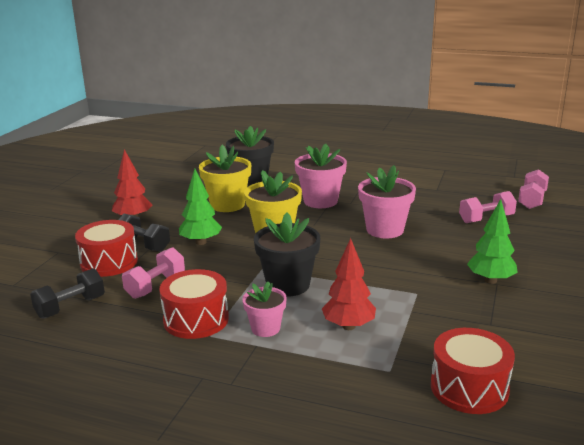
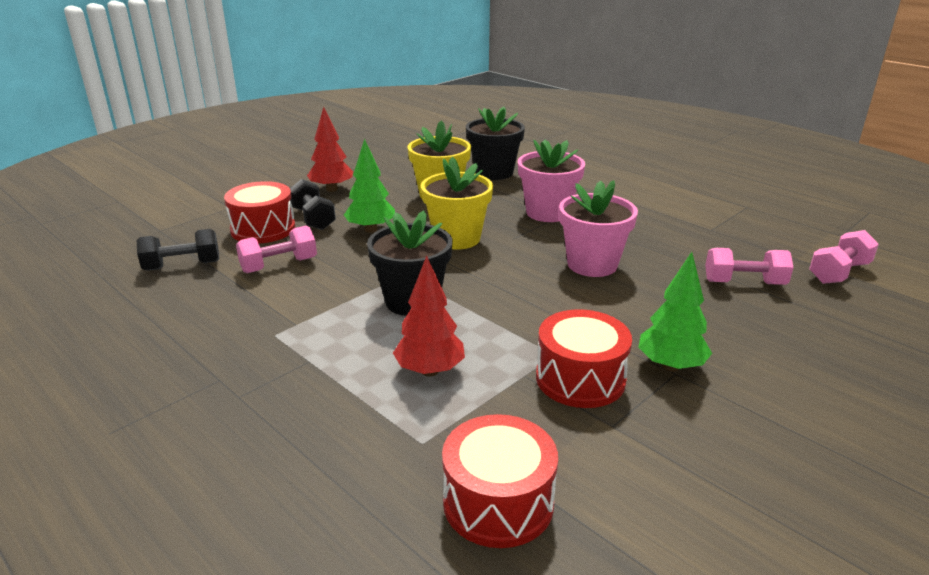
camera: 25 degrees right, 5 degrees up
red drum [159,269,229,339] -> red drum moved to [536,309,632,408]
pink flower pot [242,281,287,337] -> none

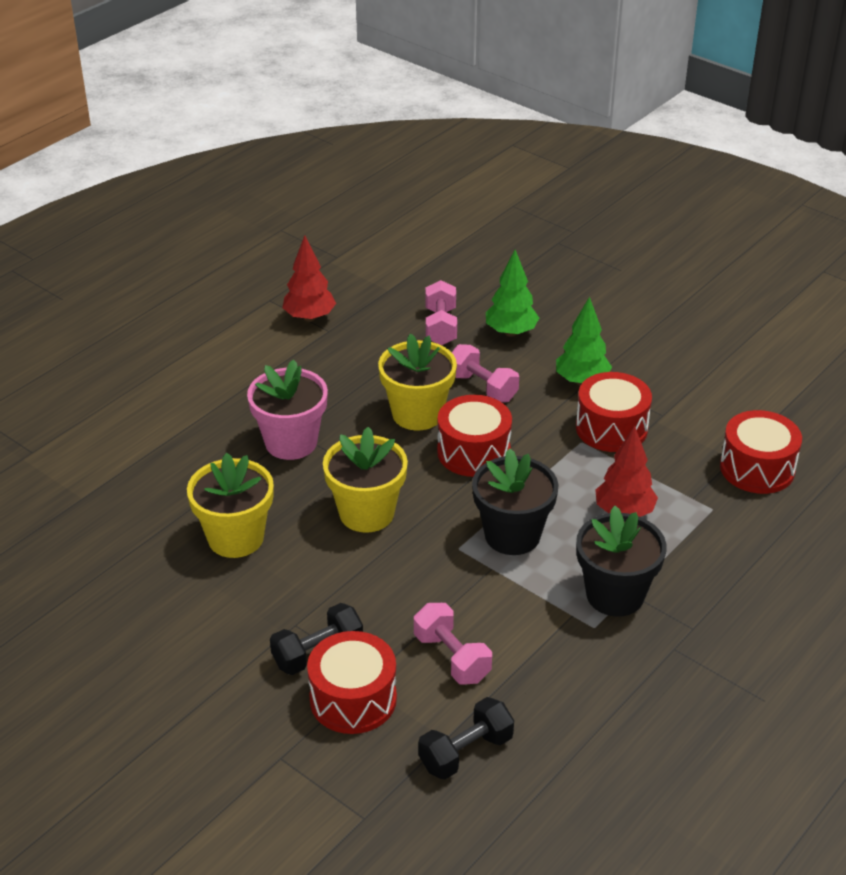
camera: 95 degrees left, 10 degrees up
black dumbbell [137,229,219,271] -> black dumbbell turned 75 degrees clockwise [418,697,514,780]
red tree [307,107,353,192] -> red tree moved to [282,235,336,322]
green tree [344,139,395,233] -> green tree moved to [486,250,539,337]
black flower pot [466,107,525,180] -> black flower pot moved to [576,506,667,617]
pink flower pot [559,180,638,277] -> yellow flower pot [378,334,457,431]
pink dumbbell [809,230,879,284] -> pink dumbbell moved to [452,344,519,402]
none -> red drum [437,395,512,477]

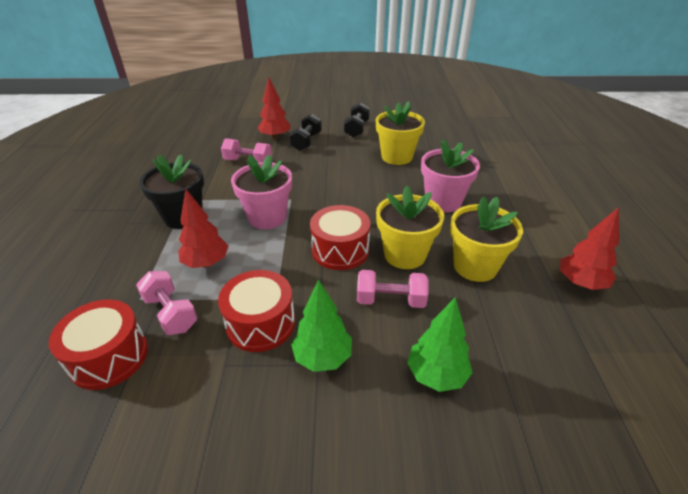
camera: 140 degrees right, 0 degrees up
red drum [307,631,397,734] -> red tree [258,77,291,139]
yellow flower pot [323,427,408,533] -> yellow flower pot moved to [450,196,523,282]
black dumbbell [418,697,514,780] -> black dumbbell moved to [344,102,370,138]
pink dumbbell [426,280,457,345] -> pink dumbbell moved to [136,271,197,335]
black flower pot [472,448,558,555] -> pink flower pot [231,154,292,229]

